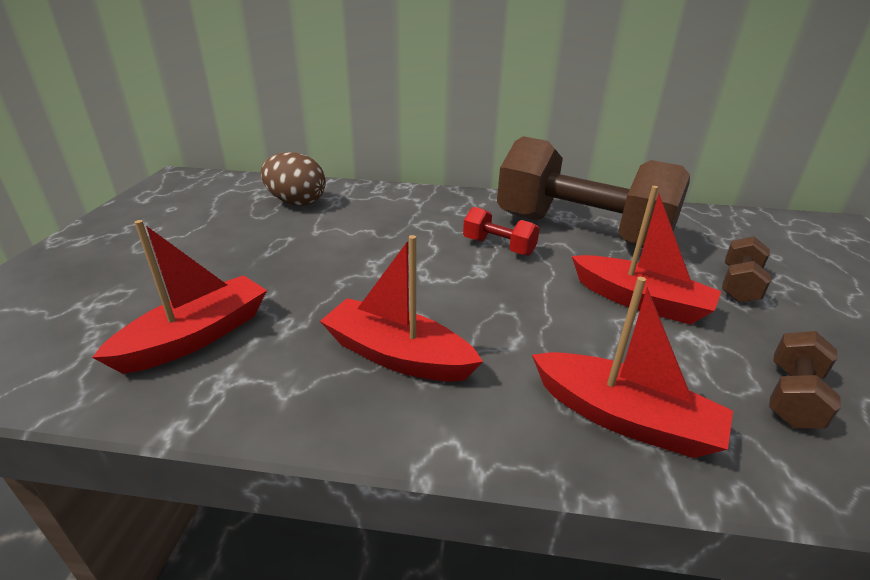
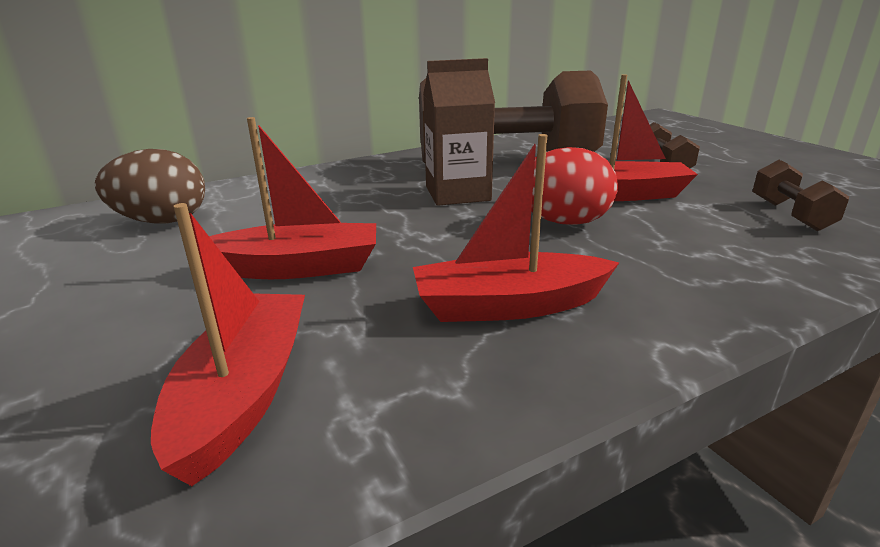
camera: 35 degrees left, 5 degrees down
red dumbbell [463,207,540,256] -> brown carton [423,58,495,206]
red boat [532,277,733,458] -> red boat moved to [209,117,376,279]
none -> red egg [531,147,618,225]

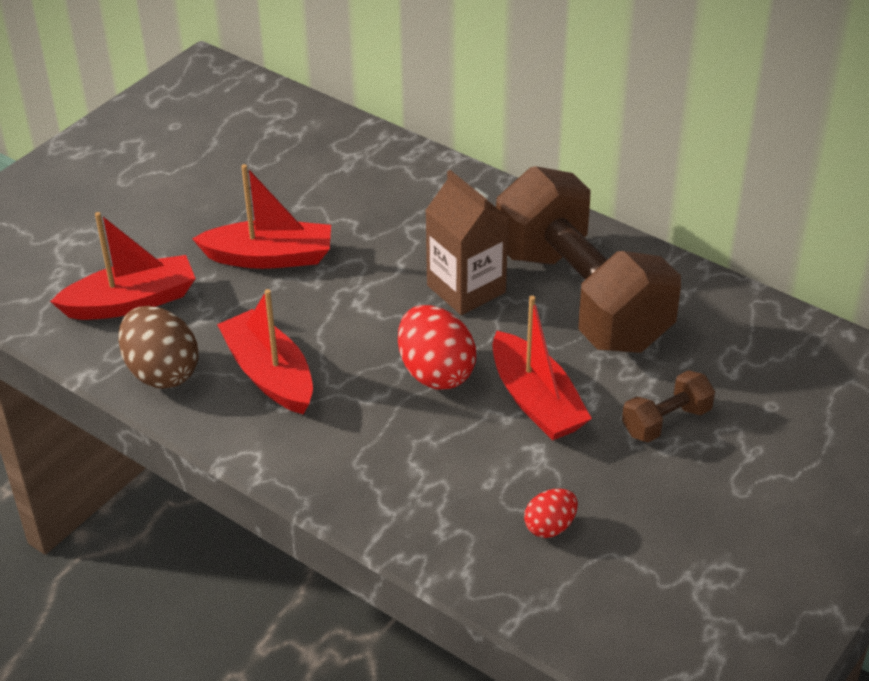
camera: 65 degrees right, 15 degrees up
brown egg [95,149,205,223] -> brown egg moved to [118,306,199,389]
red boat [209,117,376,279] -> red boat turned 60 degrees counterclockwise [192,164,331,269]
brown dumbbell [752,160,849,231] -> red egg [524,489,578,538]

